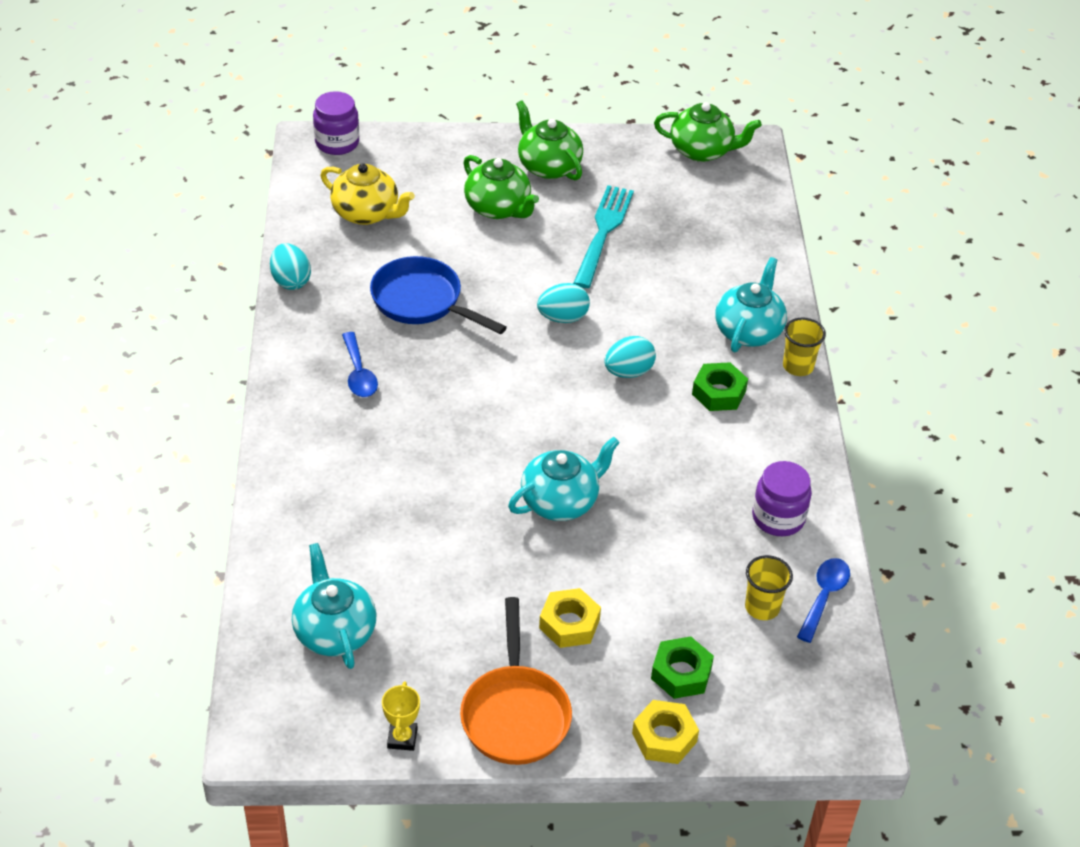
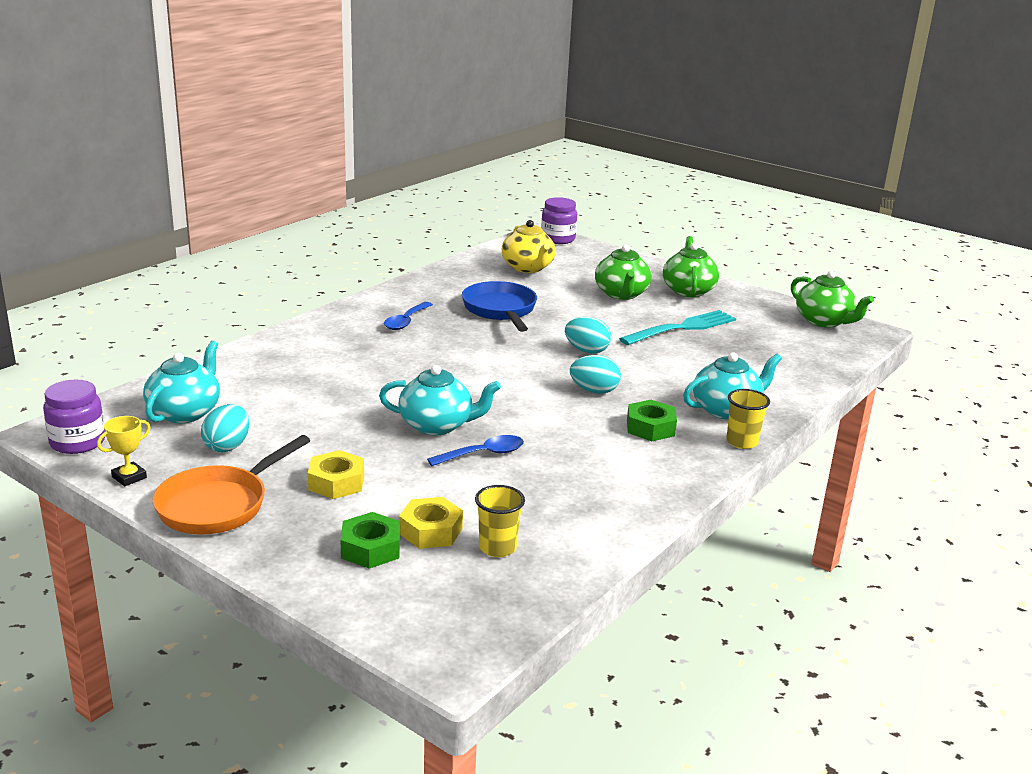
camera: 40 degrees right, 20 degrees down
turquoise egg [270,243,311,290] -> turquoise egg moved to [201,404,249,452]
yellow nut [632,700,699,764] -> yellow nut moved to [399,497,463,549]
purple jar [752,461,812,536] -> purple jar moved to [43,380,105,454]
blue spoon [797,558,850,643] -> blue spoon moved to [427,435,524,466]

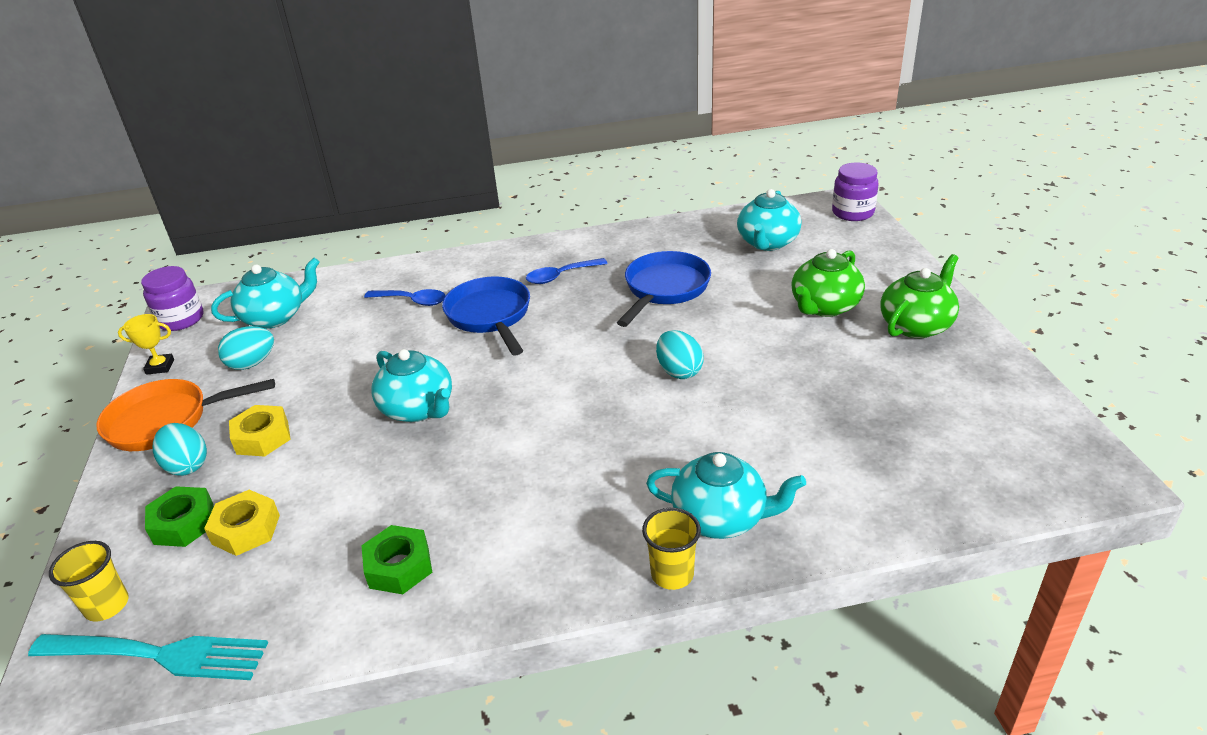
camera: 45 degrees right, 10 degrees up
blue spoon [427,435,524,466] -> blue spoon moved to [364,289,446,306]
yellow cup [475,485,525,557] -> yellow cup moved to [49,541,129,622]
yellow teapot [502,220,556,273] -> turquoise teapot [737,189,802,251]
turquoise egg [570,355,621,394] -> turquoise egg moved to [153,423,207,476]
turquoise fork [619,310,736,345] -> turquoise fork moved to [28,634,268,680]
green nut [627,400,677,441] -> green nut moved to [361,525,432,594]
green teapot [791,271,874,328] -> none
none -> blue pan [442,276,530,355]

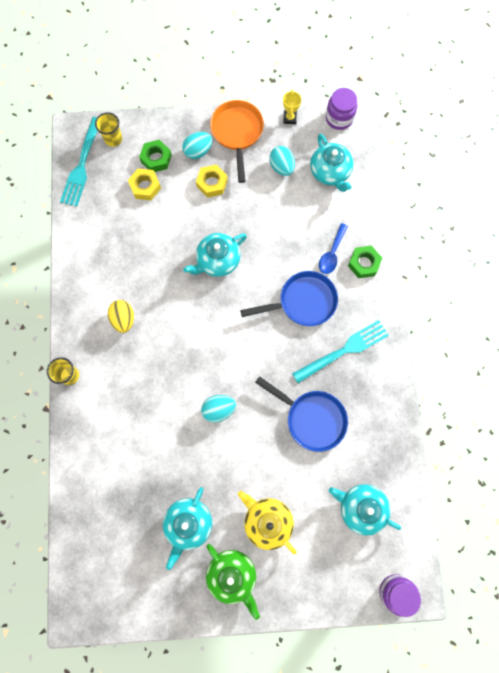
camera: 95 degrees right, 40 degrees up
green nut [361,525,432,594] -> green nut moved to [348,246,382,278]
blue spoon [526,258,608,284] -> turquoise fork [292,320,389,383]
turquoise teapot [646,452,806,539] -> turquoise teapot moved to [163,487,212,570]
green teapot [791,249,865,317] -> yellow teapot [238,491,297,554]
none -> yellow egg [108,300,134,333]

